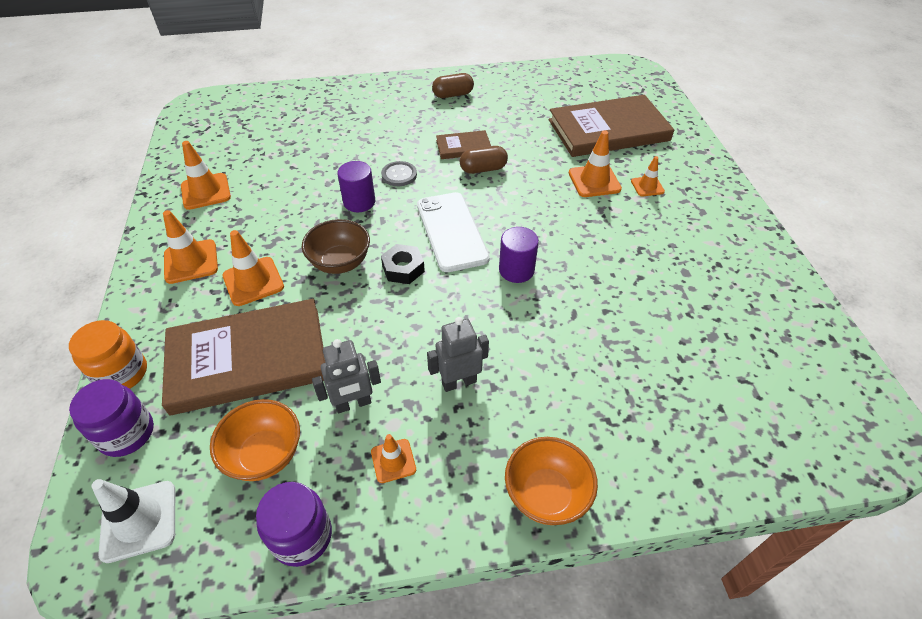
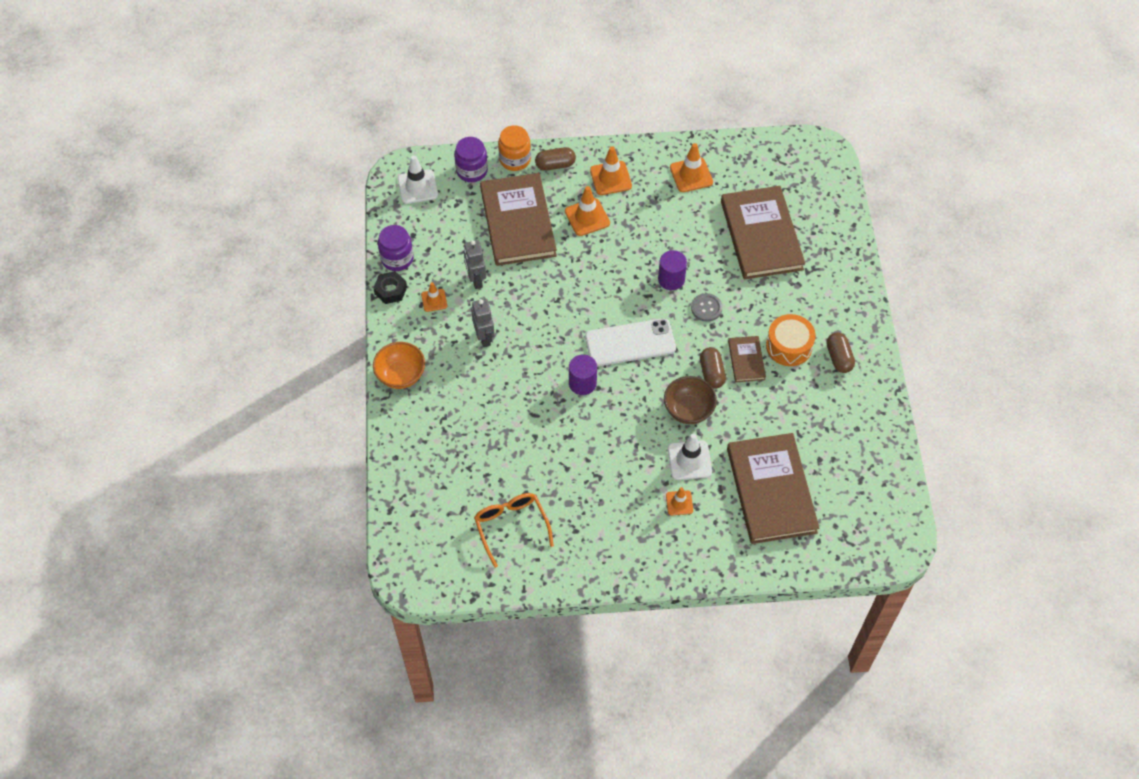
camera: 95 degrees right, 10 degrees up
orange bowl [210,399,300,481] -> none
brown bowl [302,219,370,274] -> brown bowl moved to [664,376,717,424]
black nut [381,244,425,284] -> black nut moved to [373,271,407,304]
orange traffic cone [569,130,622,197] -> white traffic cone [668,433,712,480]
none -> orange glasses [474,493,554,568]
none -> brown capsule [535,147,576,171]
none -> brown book [721,186,805,280]
none -> orange drum [766,314,816,366]

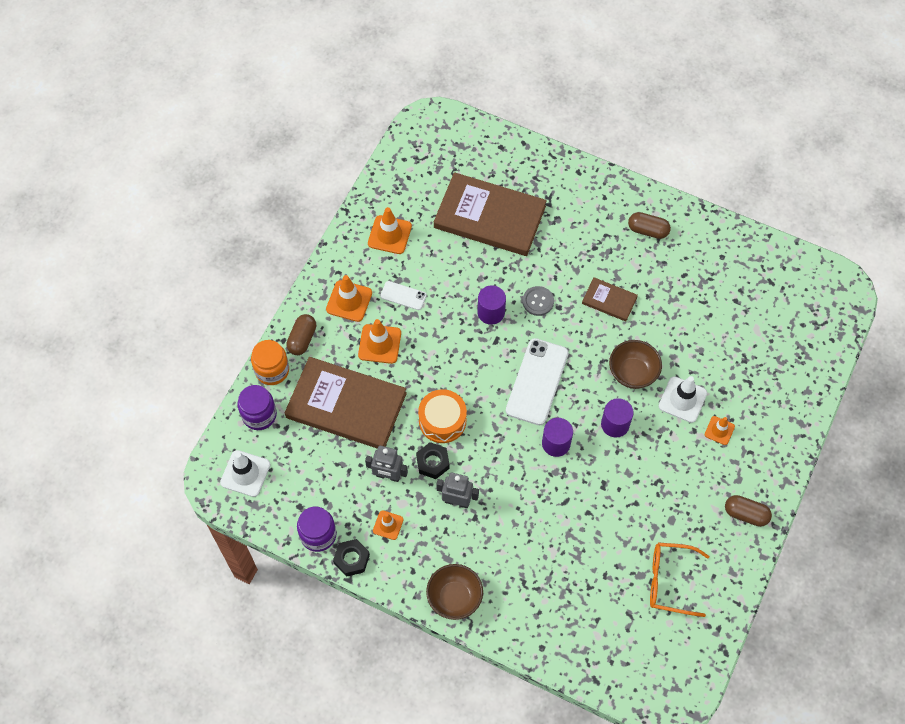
camera: 60 degrees left, 5 degrees up
orange bowl [373,342,425,389] -> brown bowl [426,564,483,620]
brown capsule [700,347,726,389] -> brown capsule moved to [725,495,772,527]
brown book [727,433,819,544] -> none
orange drum [766,314,816,366] -> orange drum moved to [418,389,467,443]
none -> white phone [380,281,427,310]
none -> black nut [416,442,450,479]
none -> purple cylinder [601,398,634,437]

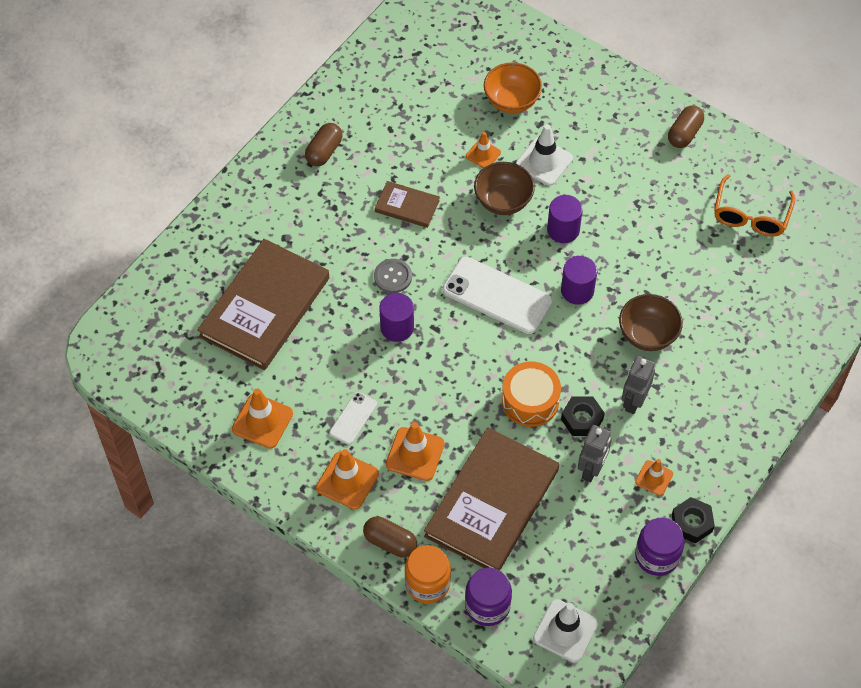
camera: 80 degrees left, 5 degrees down
brown bowl [426,564,483,620] -> brown bowl moved to [619,294,683,351]
brown book [582,277,638,321] -> brown book turned 75 degrees clockwise [375,181,440,228]
orange traffic cone [705,416,735,445] -> orange traffic cone moved to [466,132,501,168]
none -> orange bowl [484,62,542,113]

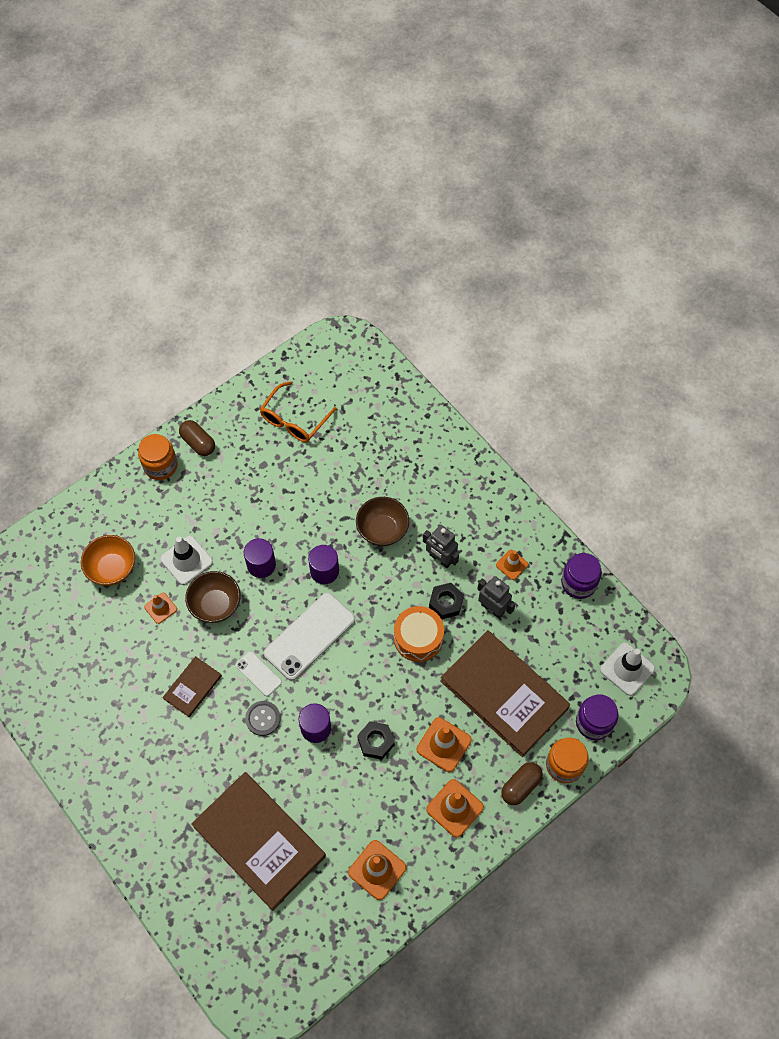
camera: 75 degrees left, 5 degrees up
brown capsule [305,123,343,166] -> none
white phone [330,392,377,445] -> white phone moved to [236,651,282,696]
black nut [672,497,715,543] -> black nut moved to [357,721,395,759]
orange glasses [714,174,795,236] -> orange glasses turned 90 degrees clockwise [260,381,337,443]
none -> orange jar [138,434,178,480]

